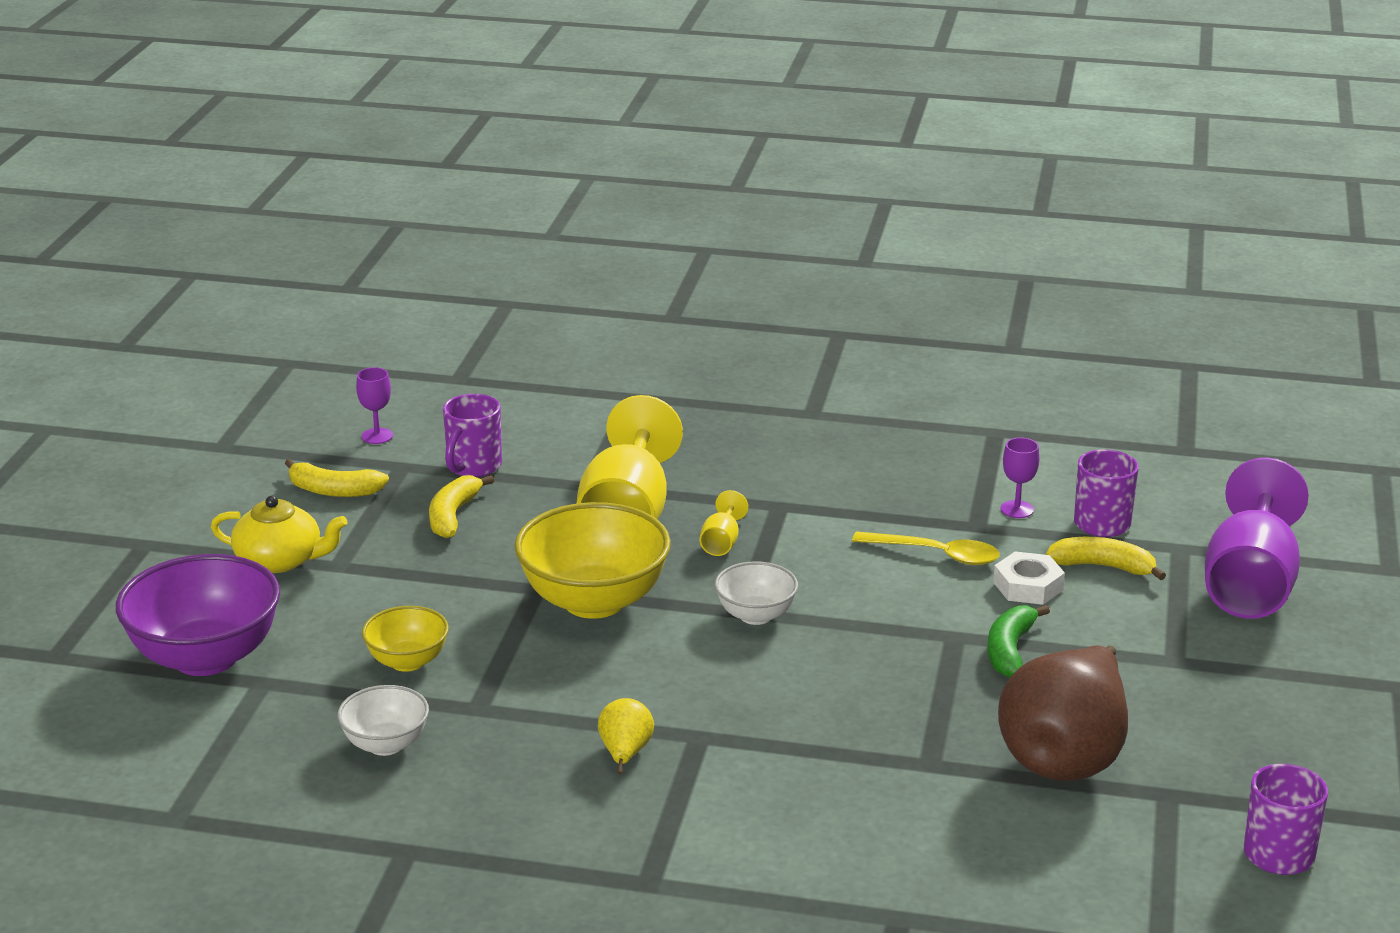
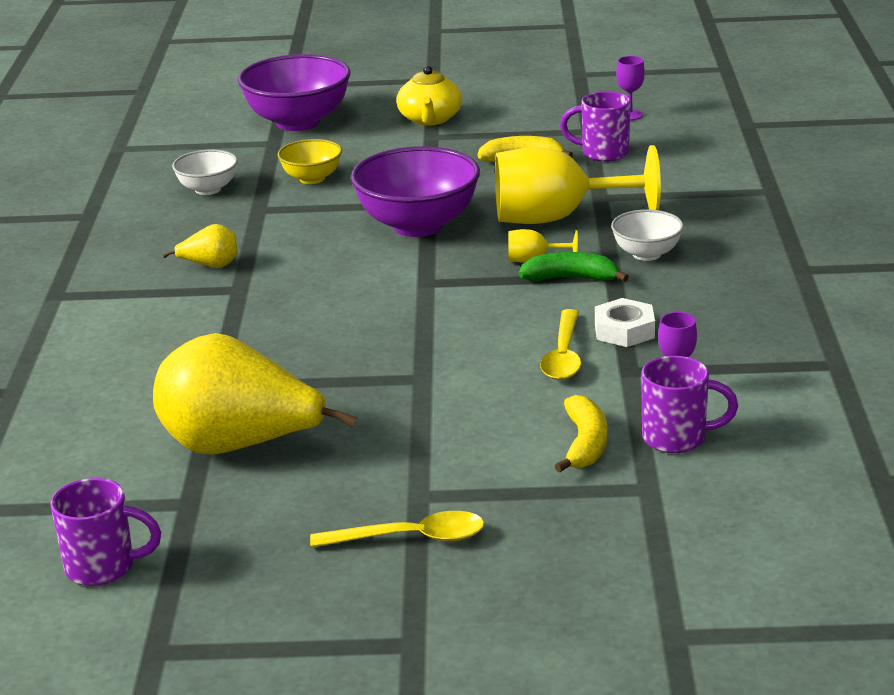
camera: 80 degrees right, 0 degrees up
yellow banana [285,459,389,497] -> none
yellow bowl [515,502,671,619] -> purple bowl [351,146,480,237]
white bowl [715,561,798,625] -> white bowl moved to [611,209,684,261]
green banana [987,605,1050,678] -> green banana moved to [519,252,629,282]
white nut [993,551,1065,605] -> white nut moved to [595,298,655,347]
brown pear [998,645,1128,781] -> yellow pear [153,333,357,455]
purple goblet [1205,458,1309,619] -> none
none -> yellow spoon [310,511,484,548]

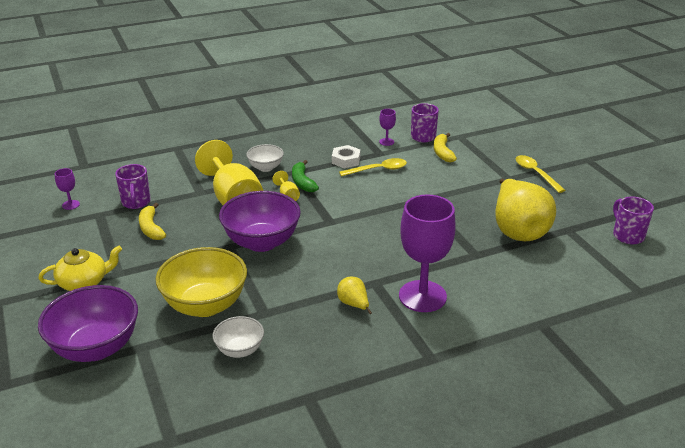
camera: 115 degrees left, 5 degrees up
yellow bowl [277,139,342,184] -> yellow bowl [156,247,247,317], size x1.87
yellow banana [555,395,607,472] -> yellow banana turned 75 degrees counterclockwise [434,133,457,162]
none -> purple goblet [399,194,456,312]

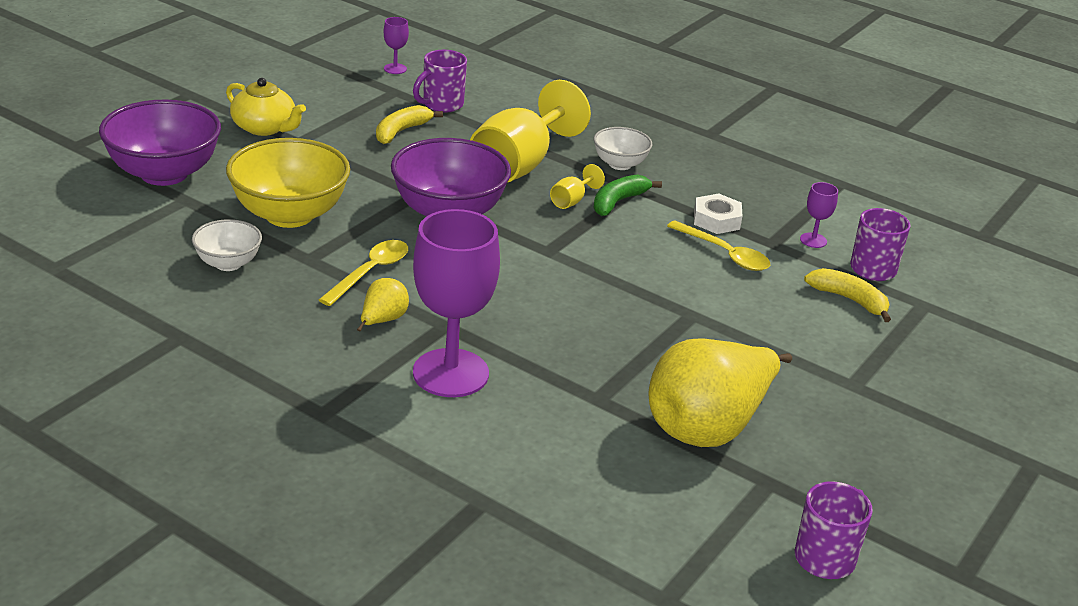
camera: 55 degrees right, 0 degrees up
yellow banana [434,133,457,162] -> yellow banana turned 75 degrees clockwise [804,268,891,322]
yellow spoon [516,155,565,193] -> yellow spoon moved to [319,240,408,306]

